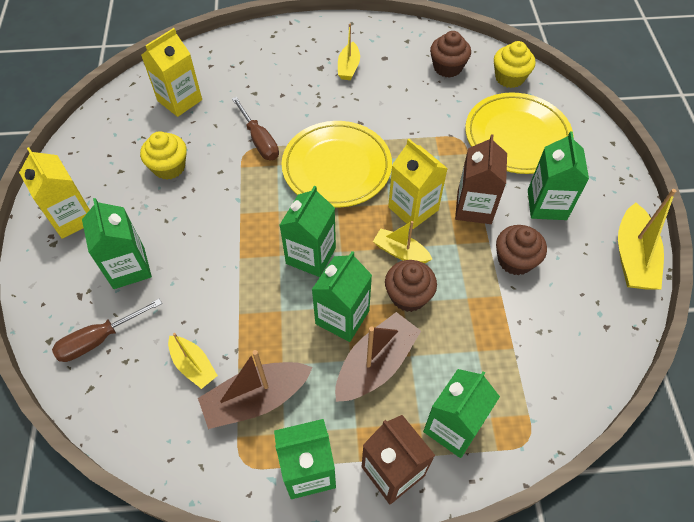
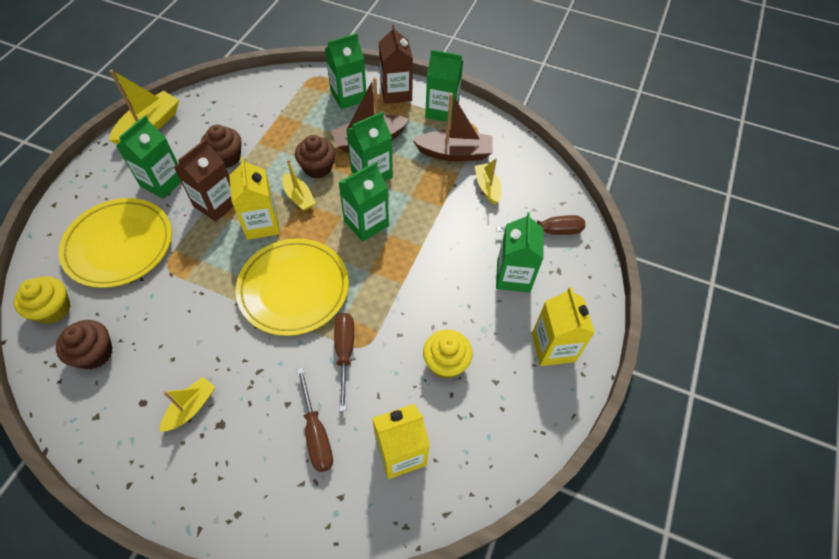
camera: 155 degrees left, 0 degrees up
none -> brown screwdriver [297,368,333,472]

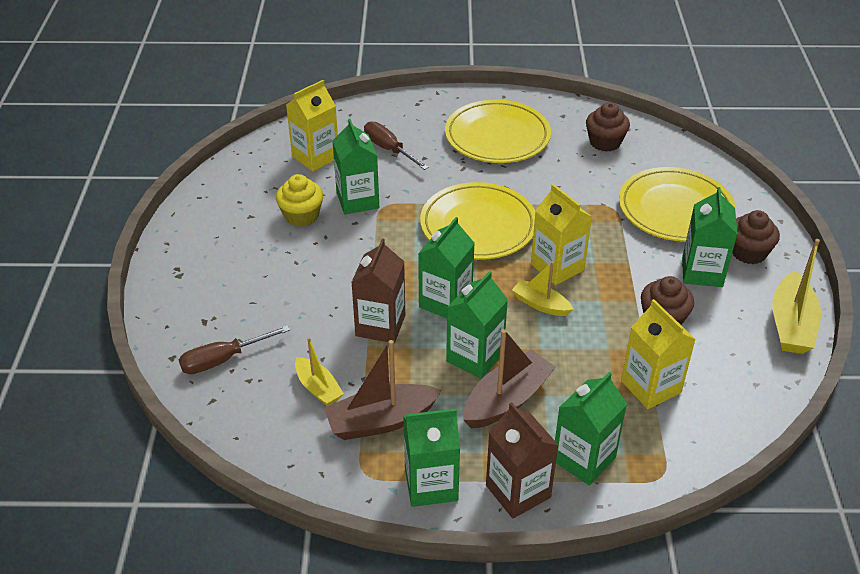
camera: 160 degrees right, 15 degrees down
yellow cupcake [14,276,71,324] -> none
yellow boat [160,377,215,432] -> yellow plate [445,100,551,163]
brown carton [174,139,234,222] -> brown carton moved to [351,238,405,343]
brown cupcake [295,135,336,178] -> brown cupcake moved to [732,210,780,264]
brown screwdriver [334,313,354,411] -> none
green carton [496,212,543,293] -> green carton moved to [332,119,379,214]
yellow carton [532,287,595,366] -> yellow carton moved to [621,299,696,409]

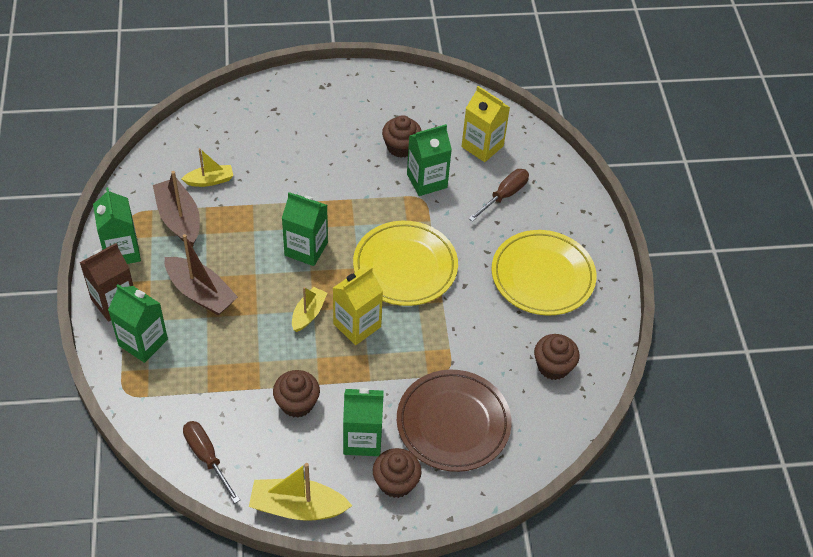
camera: 80 degrees right, 10 degrees up
brown screwdriver [179,325,290,374] -> brown screwdriver moved to [183,421,240,503]
yellow cupcake [276,174,323,227] -> brown cupcake [382,115,422,158]
yellow boat [295,338,344,406] -> yellow boat turned 150 degrees counterclockwise [182,148,233,187]
brown carton [351,238,405,343] -> none
green carton [446,271,508,379] -> none
yellow plate [619,167,736,242] -> brown plate [397,370,512,472]
yellow carton [621,299,696,409] -> none

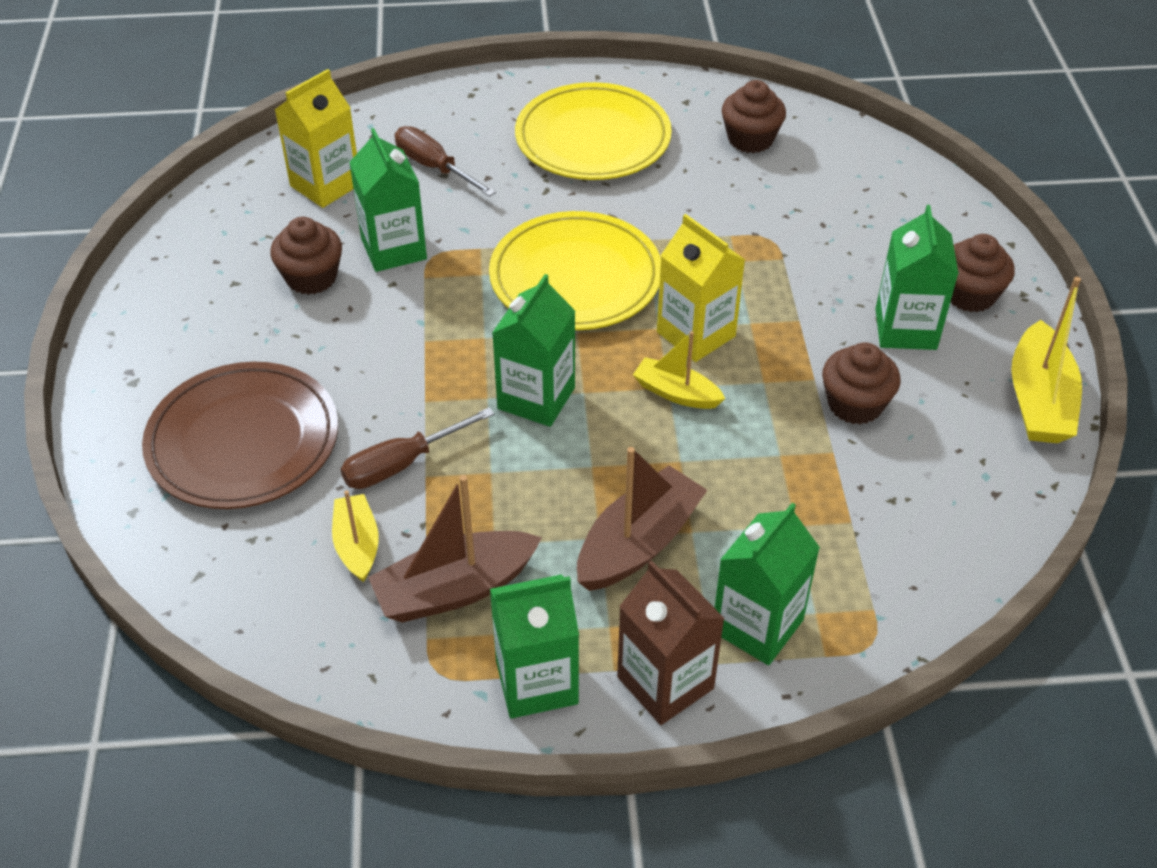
camera: 85 degrees left, 5 degrees down
brown screwdriver [183,421,240,503] -> brown screwdriver moved to [341,407,495,489]
brown plate [397,370,512,472] -> brown plate moved to [142,362,338,509]

